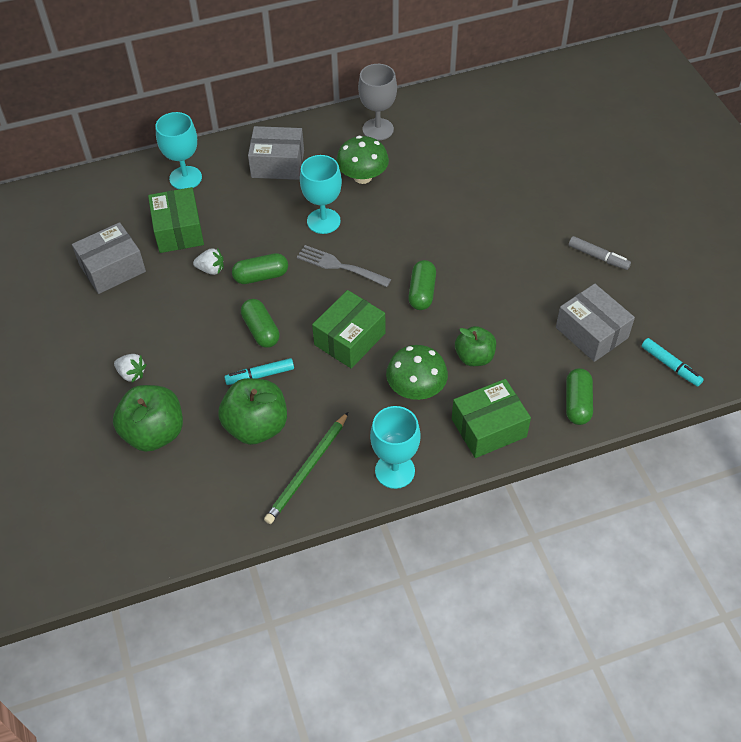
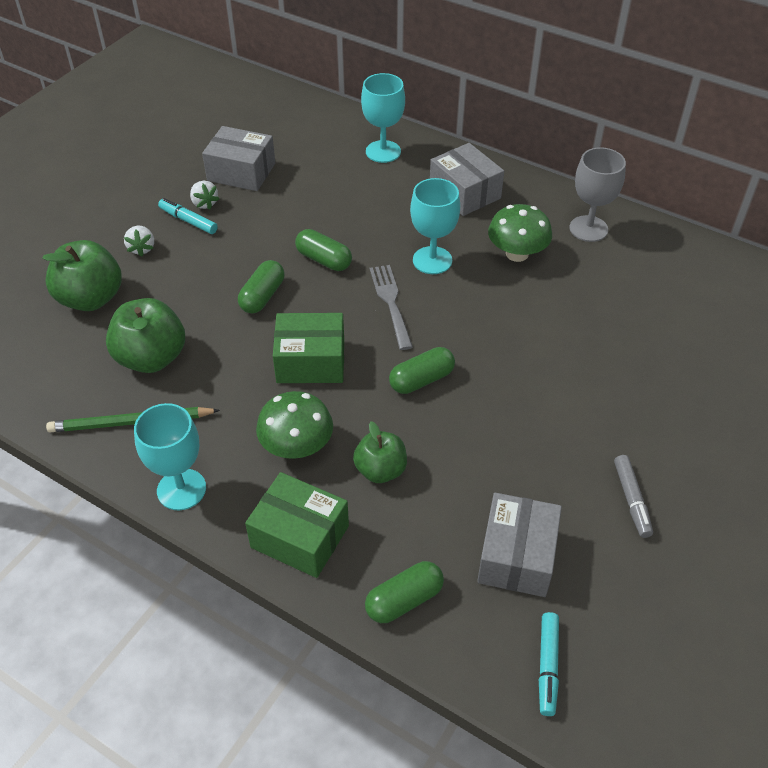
camera: 50 degrees right, 5 degrees down
green box [148,187,204,253] -> none
white strawberry [193,248,224,275] -> white strawberry moved to [190,181,219,210]
turquoise marker [224,358,294,385] -> turquoise marker moved to [158,198,218,234]

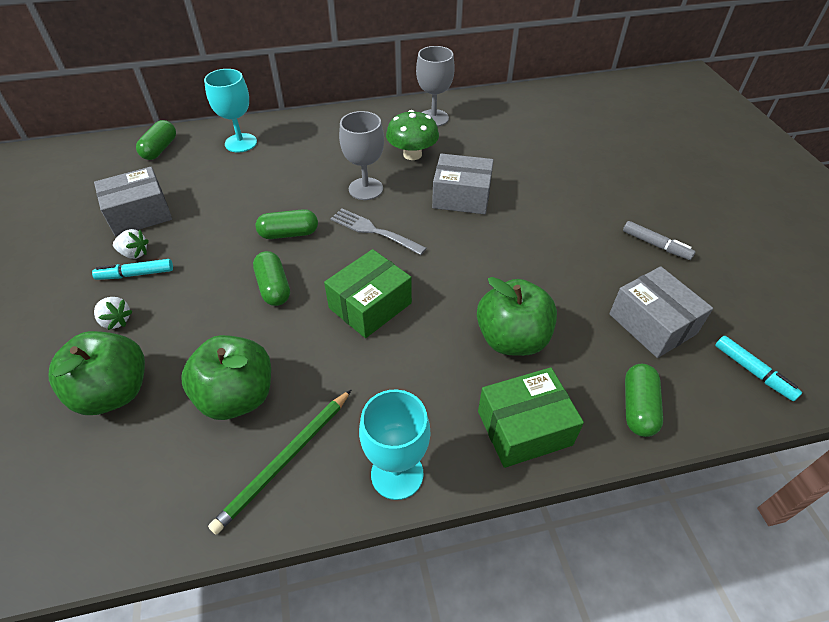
camera: 45 degrees left, 0 degrees up
green mushroom [256,391,333,459] -> none
green apple [353,421,407,483] -> green apple [477,277,557,356], size x1.56
green capsule [389,347,455,394] -> green capsule moved to [136,120,176,160]
turquoise goblet [410,178,460,274] -> grey goblet [339,111,384,200]
grey box [430,143,504,216] -> grey box moved to [432,154,494,214]

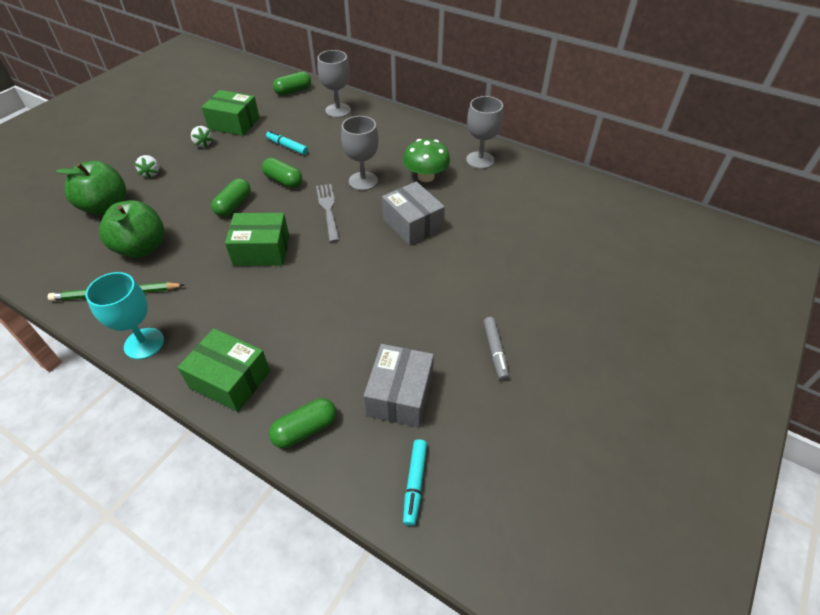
camera: 45 degrees right, 0 degrees up
turquoise marker [92,259,173,280] -> turquoise marker moved to [266,130,308,155]
grey box [94,167,172,236] -> green box [201,90,260,136]
turquoise goblet [204,69,257,152] -> grey goblet [317,50,351,118]
green apple [477,277,557,356] -> none

